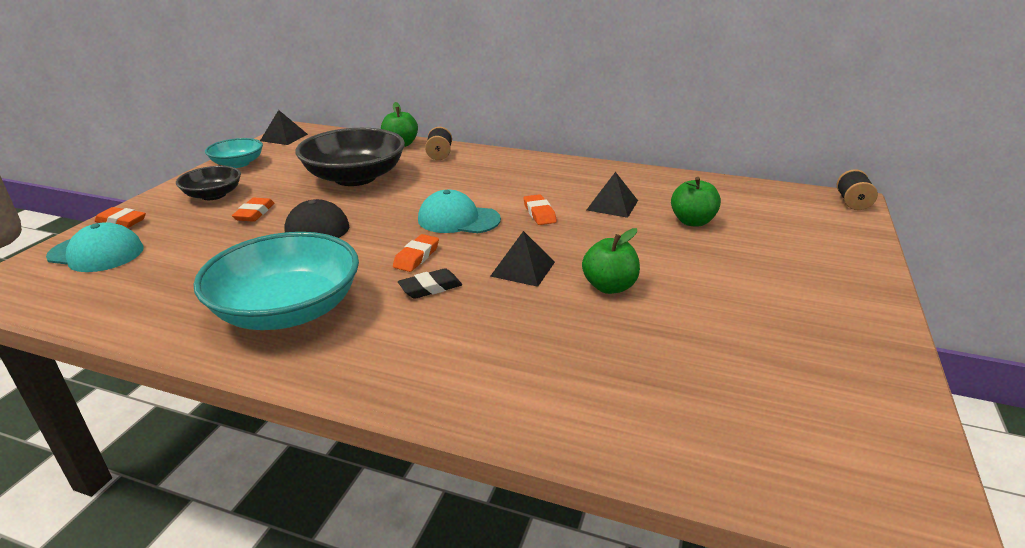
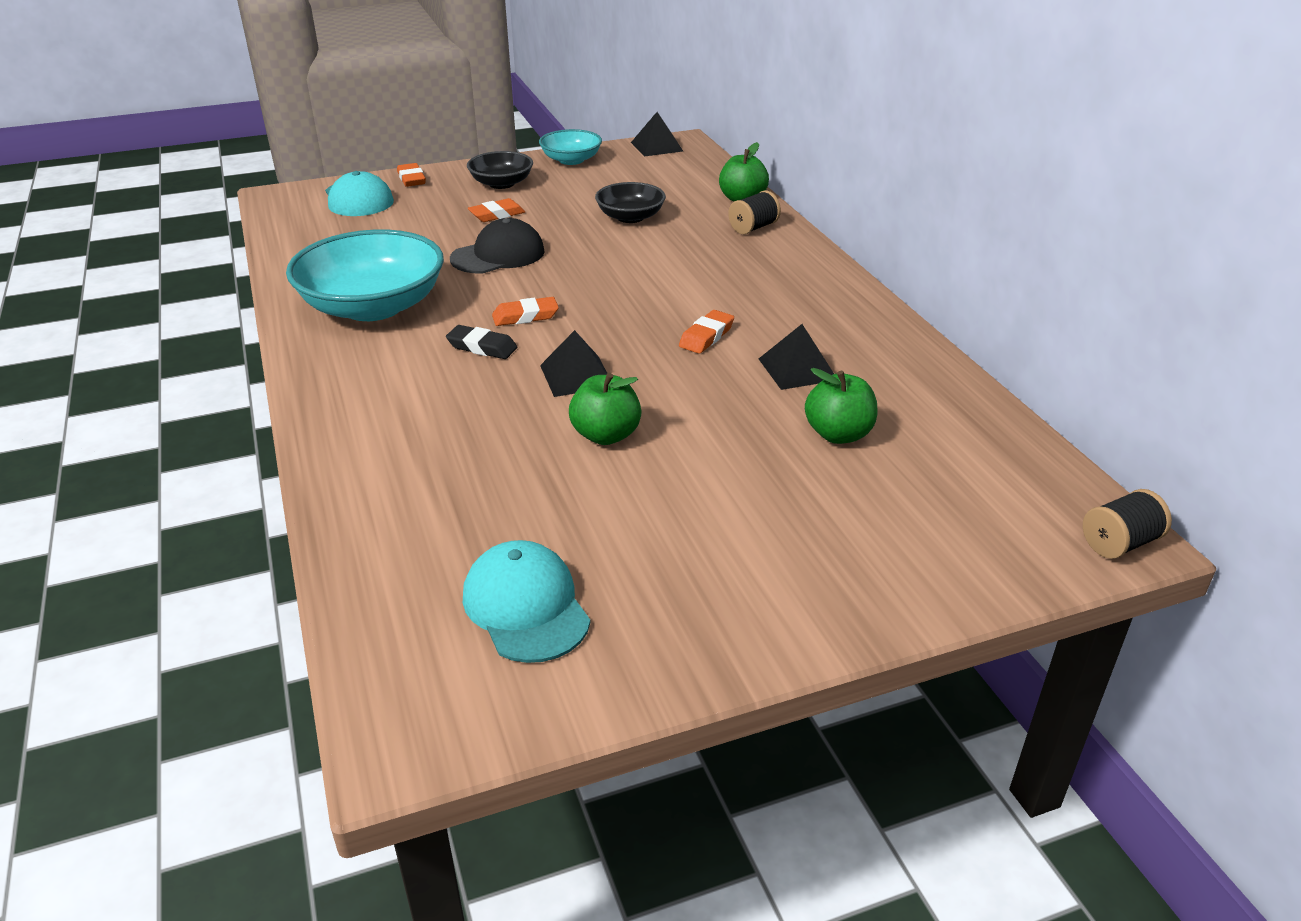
camera: 50 degrees right, 5 degrees up
black bowl [296,128,405,186] -> black bowl [595,182,666,223], size x0.54
turquoise cap [418,190,501,233] -> turquoise cap moved to [463,540,590,663]

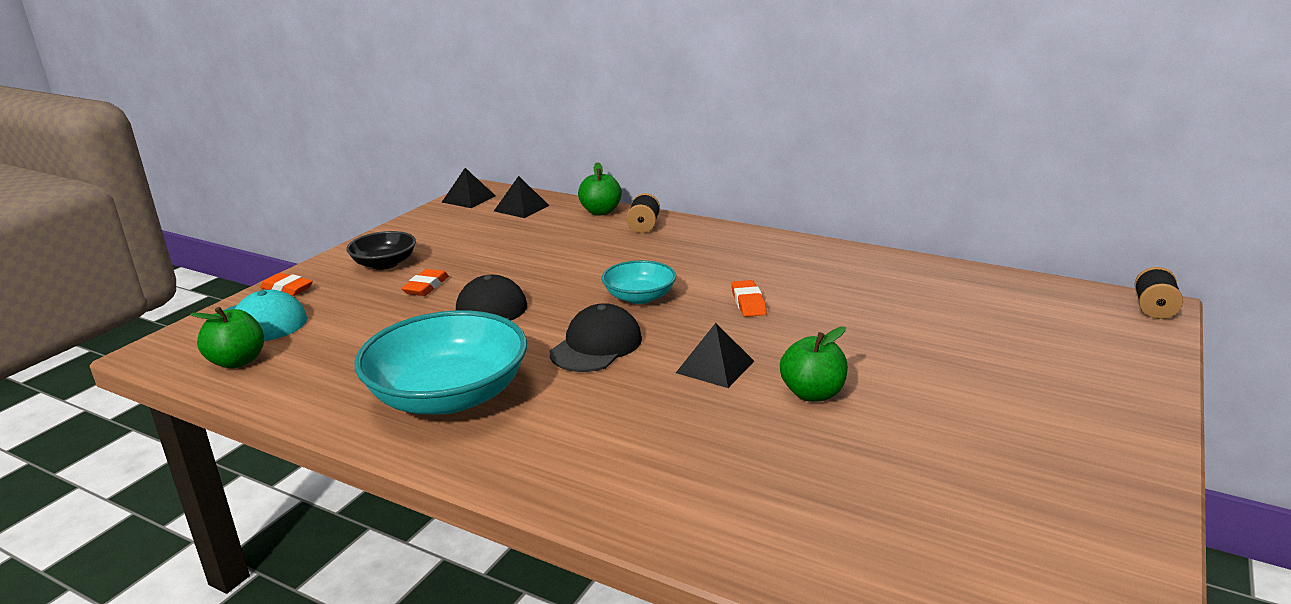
camera: 40 degrees left, 10 degrees down
black eraser [446,325,517,359] -> none
turquoise cap [463,540,590,663] -> none
orange eraser [492,297,559,326] -> black cap [550,303,642,372]
turquoise bowl [539,129,602,165] -> turquoise bowl moved to [602,260,676,304]
black bowl [595,182,666,223] -> none
black pyramid [759,324,834,390] -> black pyramid moved to [494,176,550,218]
green apple [805,368,878,444] -> green apple moved to [190,307,264,368]

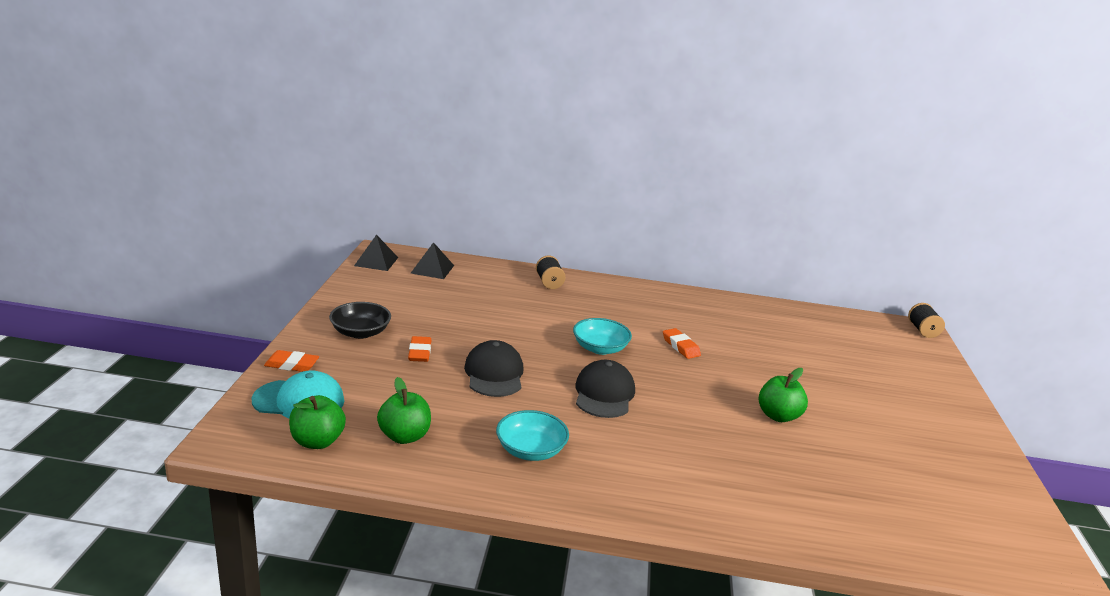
camera: 25 degrees left, 0 degrees up
turquoise bowl [354,310,527,415] -> turquoise bowl [496,410,569,461], size x0.54
green apple [578,162,622,215] -> green apple moved to [377,377,431,444]
black pyramid [676,323,754,388] -> none

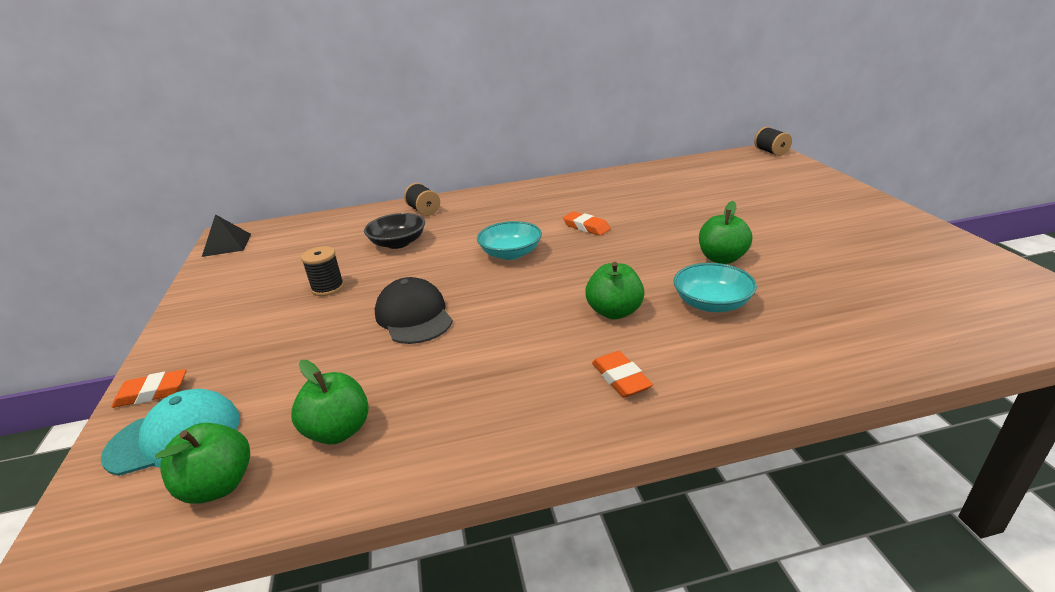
camera: 15 degrees left, 5 degrees up
black bowl [329,302,391,339] -> black bowl moved to [364,213,425,249]
orange eraser [408,336,431,362] -> orange eraser moved to [592,351,653,397]
black pyramid [410,242,454,279] -> none
turquoise bowl [496,410,569,461] -> turquoise bowl moved to [673,263,757,312]
black cap [576,360,635,418] -> none
none -> black spool [301,246,344,296]
none -> green apple [585,262,645,319]

